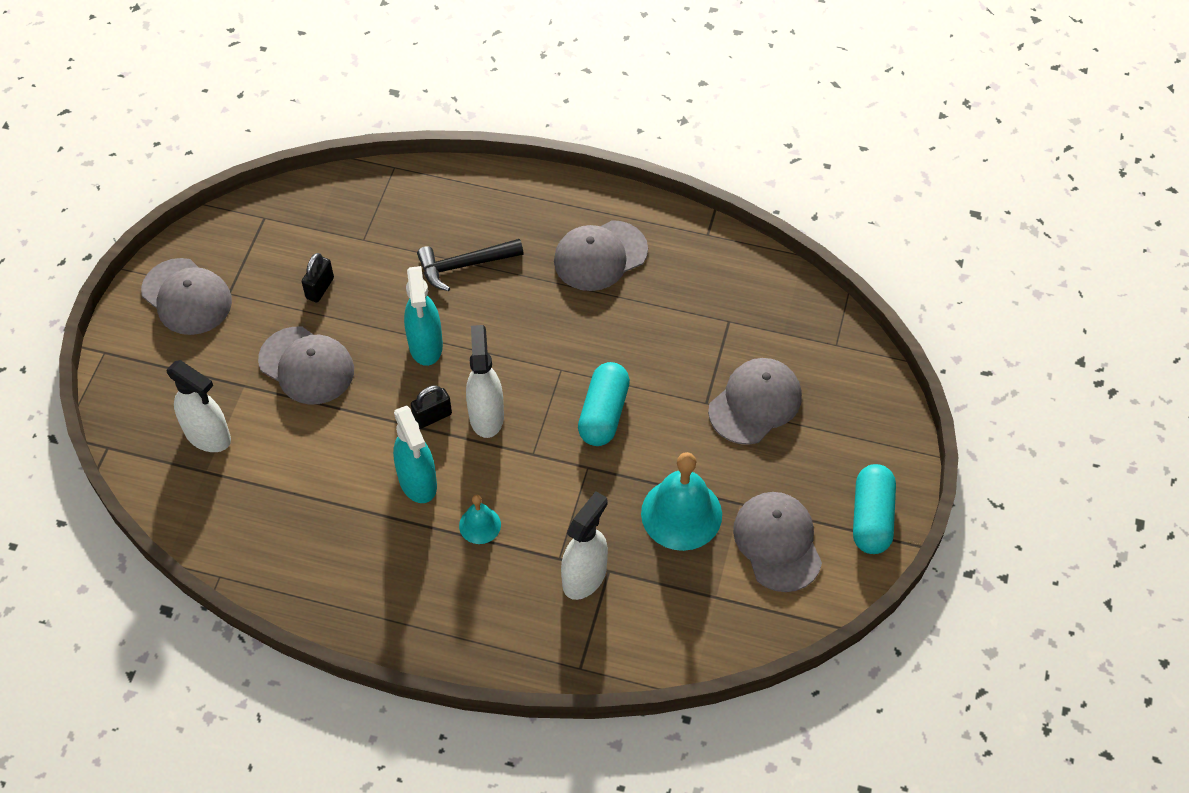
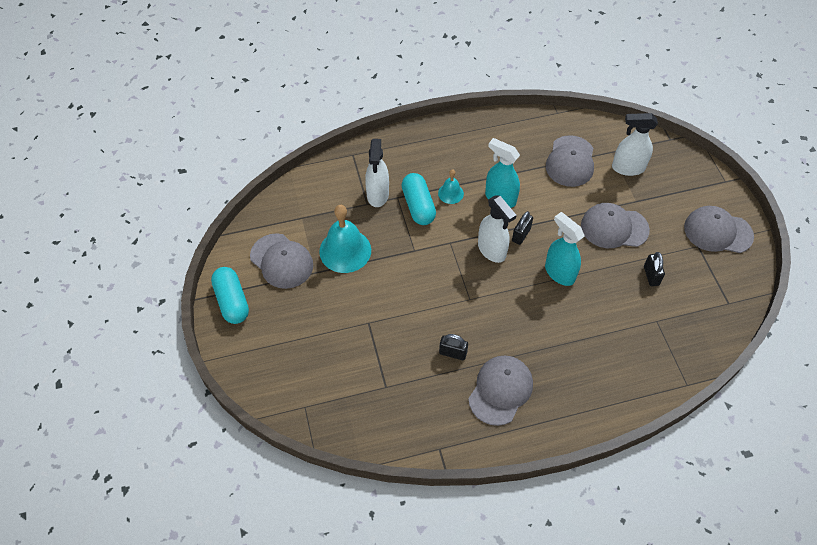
camera: 150 degrees right, 0 degrees up
black hammer [417,239,523,291] -> none
turquoise capsule [578,362,630,446] -> turquoise capsule moved to [402,173,436,225]
grey cap [708,358,802,445] -> grey cap moved to [546,135,594,187]
none -> black padlock [439,334,468,360]

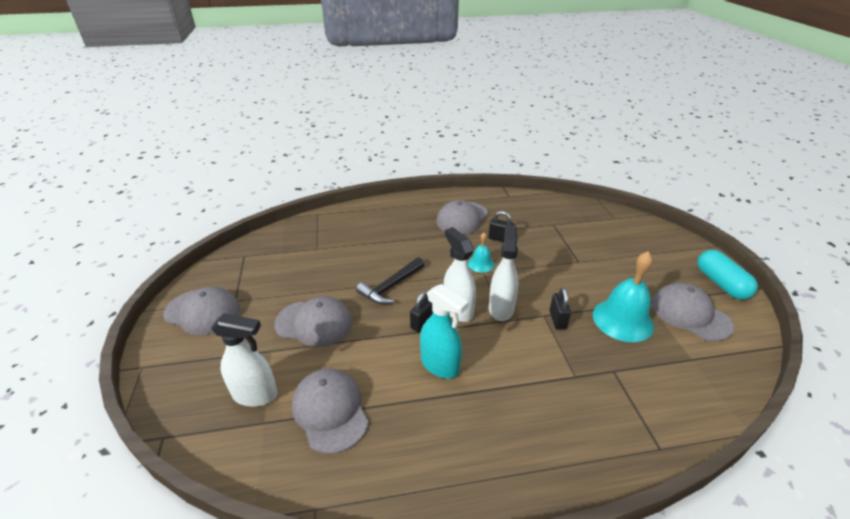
camera: 175 degrees left, 20 degrees down
white spray bottle [365,139,389,207] -> white spray bottle moved to [489,225,518,321]
turquoise capsule [402,173,436,225] -> none
turquoise bell [438,169,464,204] -> turquoise bell moved to [468,232,494,273]
turquoise spray bottle [545,212,585,286] -> black hammer [356,257,424,305]
grey cap [546,135,594,187] -> grey cap turned 45 degrees counterclockwise [292,368,369,454]
black padlock [644,252,665,286] -> black padlock moved to [550,287,571,330]

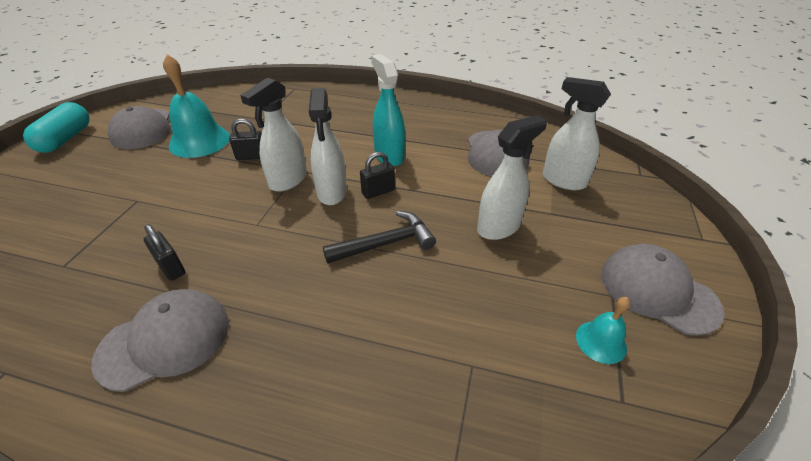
camera: 155 degrees left, 5 degrees up
grey cap [274,296,353,347] -> white spray bottle [477,115,547,240]
turquoise bell [468,232,494,273] -> turquoise bell moved to [576,297,630,364]
black padlock [550,287,571,330] -> black padlock turned 60 degrees clockwise [229,118,262,160]

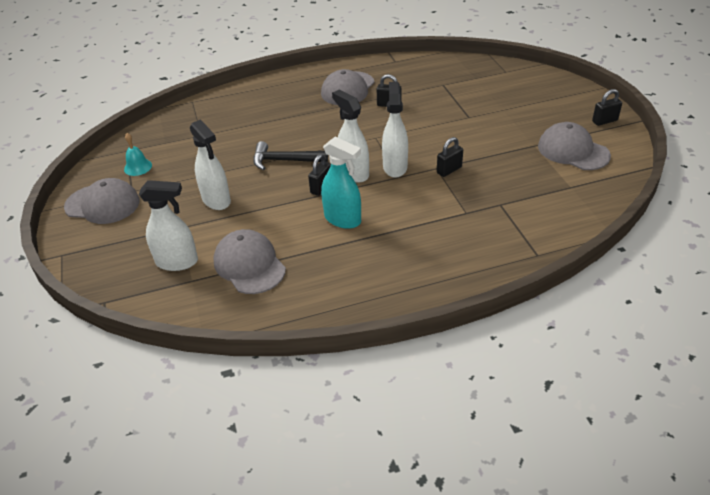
camera: 150 degrees right, 0 degrees up
turquoise capsule [23,102,90,153] -> black padlock [592,89,622,126]
turquoise bell [163,54,230,158] -> none
black hammer [323,211,436,264] -> black hammer turned 60 degrees clockwise [253,141,328,170]
white spray bottle [477,115,547,240] -> white spray bottle turned 60 degrees counterclockwise [190,119,231,210]

